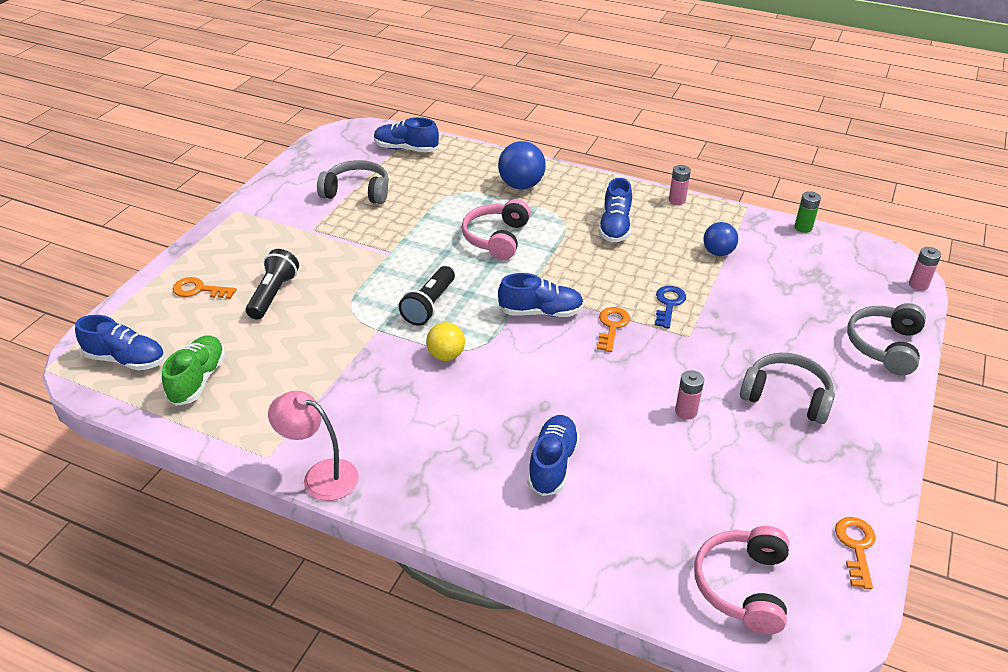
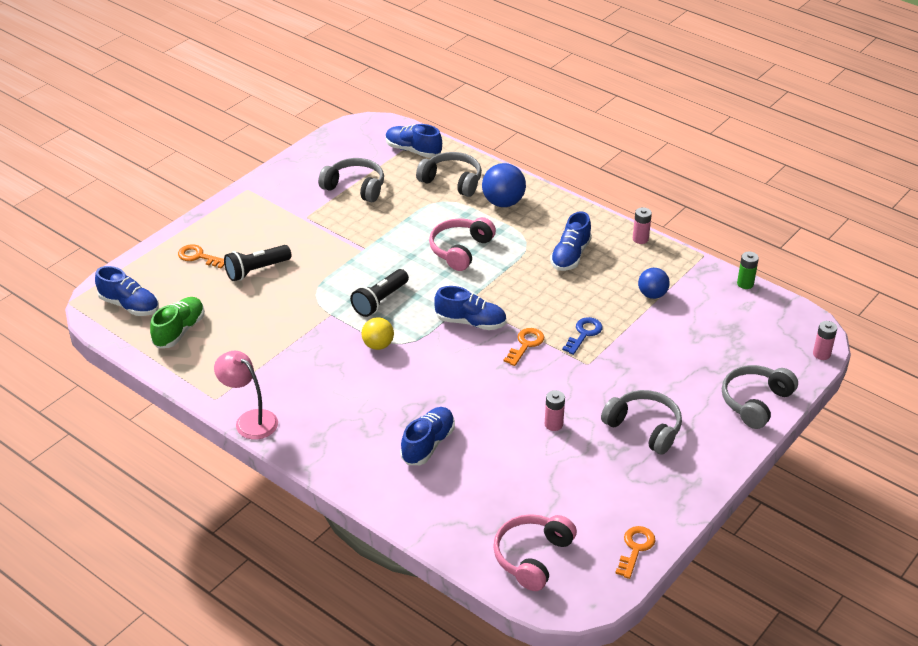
camera: 15 degrees right, 0 degrees up
black flashlight [246,249,299,320] -> black flashlight turned 150 degrees counterclockwise [224,245,291,281]
none -> grey headphones [416,152,482,197]

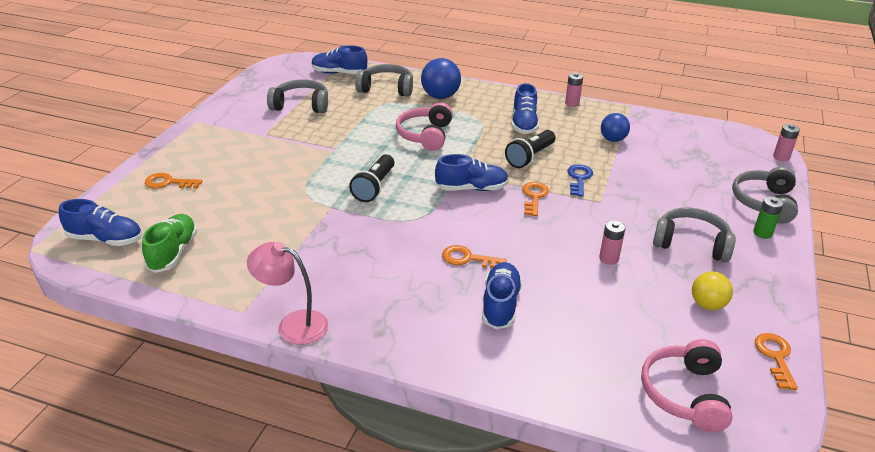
camera: 20 degrees left, 5 degrees down
black flashlight [224,245,291,281] -> black flashlight moved to [505,130,556,168]
yellow ball [362,317,394,350] -> yellow ball moved to [692,271,733,310]
green battery [737,252,759,289] -> green battery moved to [753,196,784,239]
none -> orange key [442,245,506,268]

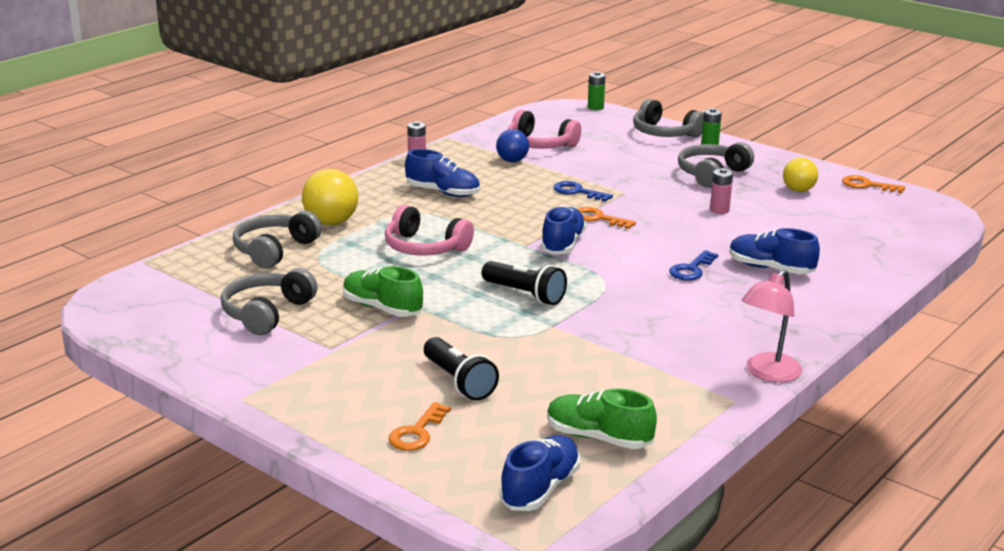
camera: 70 degrees left, 10 degrees down
blue shoe [312,45,367,74] -> none
blue ball [421,58,461,99] -> yellow ball [302,169,358,225]
orange key [442,245,506,268] -> blue key [669,250,718,281]
black flashlight [505,130,556,168] -> black flashlight moved to [424,337,499,401]
pink headphones [641,339,733,432] -> pink headphones moved to [508,110,581,149]
pink battery [773,124,800,161] -> green battery [588,72,606,110]
none -> green shoe [343,266,423,317]

